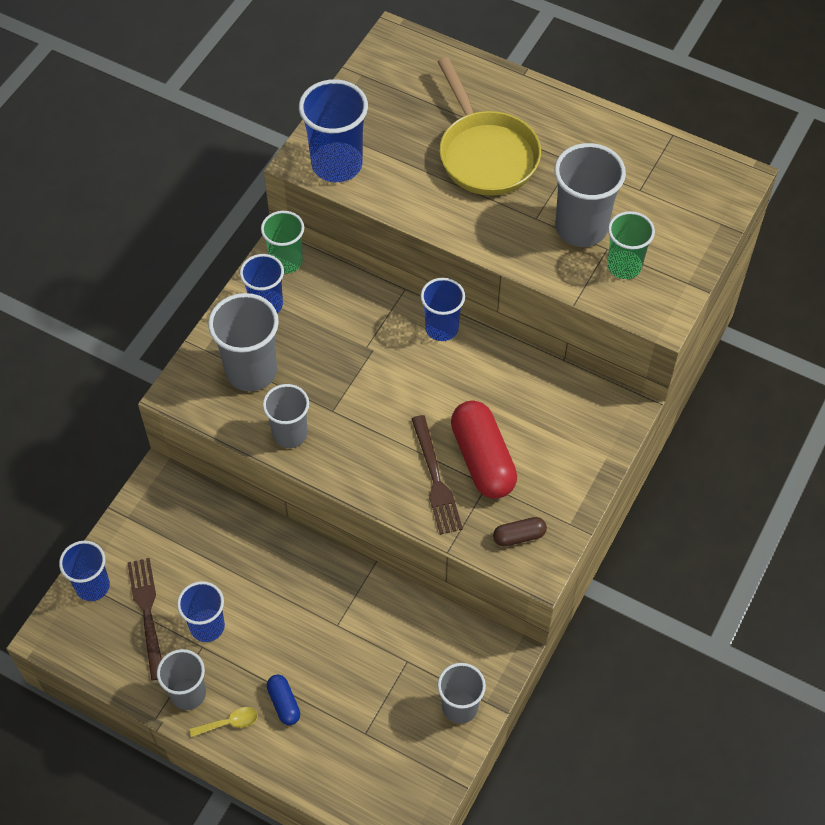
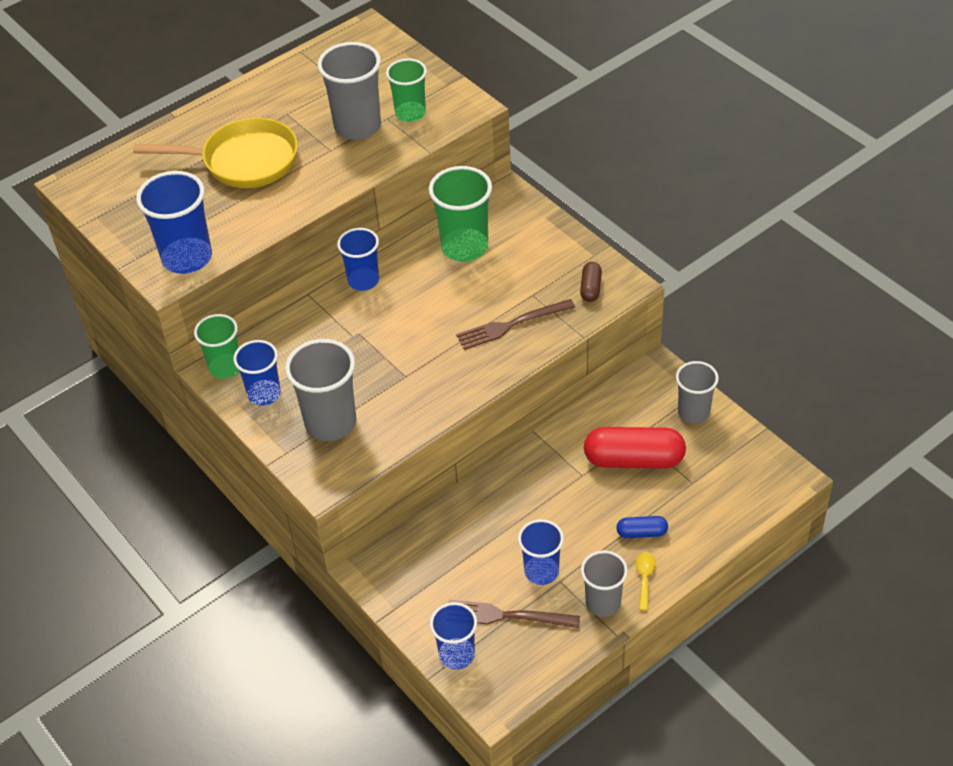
camera: 65 degrees left, 10 degrees down
grey cup [263,384,309,448] -> none
brown fork [411,415,463,535] -> brown fork turned 150 degrees clockwise [456,299,575,350]
red capsule [451,400,517,499] -> red capsule moved to [584,427,686,469]
none -> green cup [429,166,492,262]

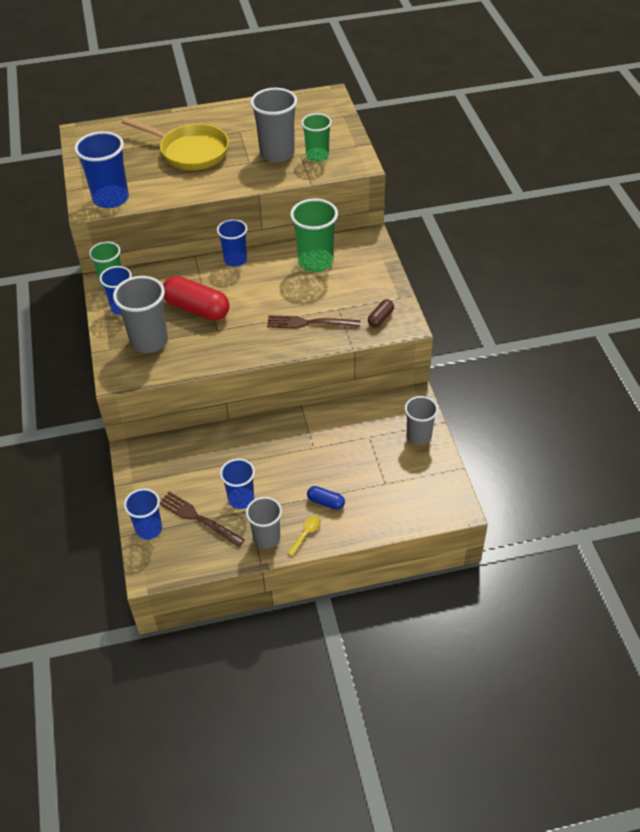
camera: 25 degrees right, 0 degrees up
red capsule [584,427,686,469] -> red capsule moved to [163,276,230,321]

